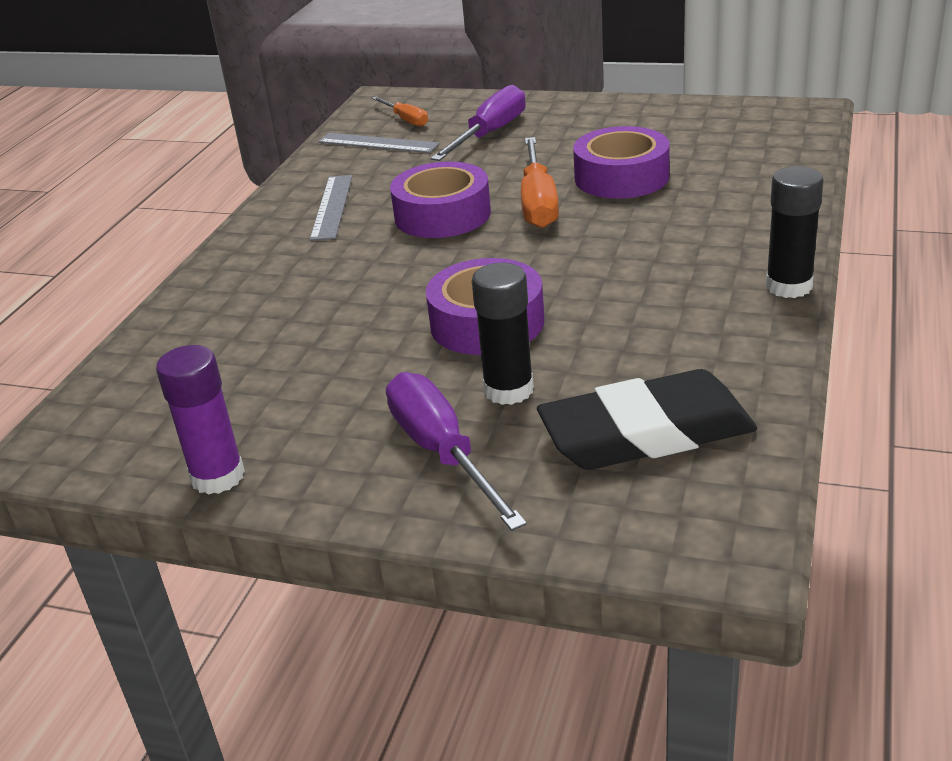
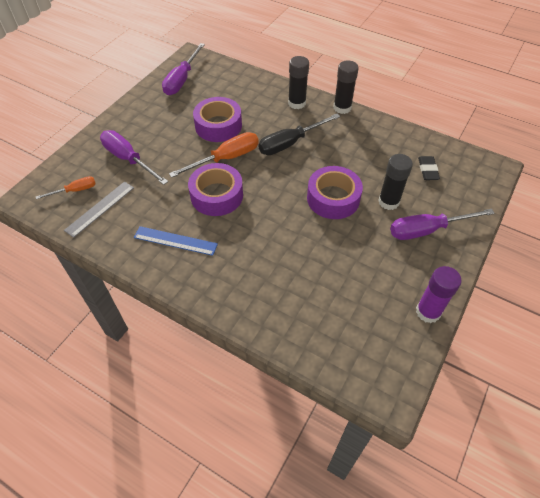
camera: 80 degrees left, 20 degrees up
grey ruler [310,175,352,241] -> blue ruler [134,226,218,256]
orange screwdriver [521,137,559,228] -> orange screwdriver turned 45 degrees counterclockwise [169,132,259,178]
black eraser [537,369,757,470] -> black eraser [418,156,440,180], size x0.46
none -> purple screwdriver [162,43,205,95]
none -> black screwdriver [259,114,340,155]
none -> black glue stick [288,56,309,109]

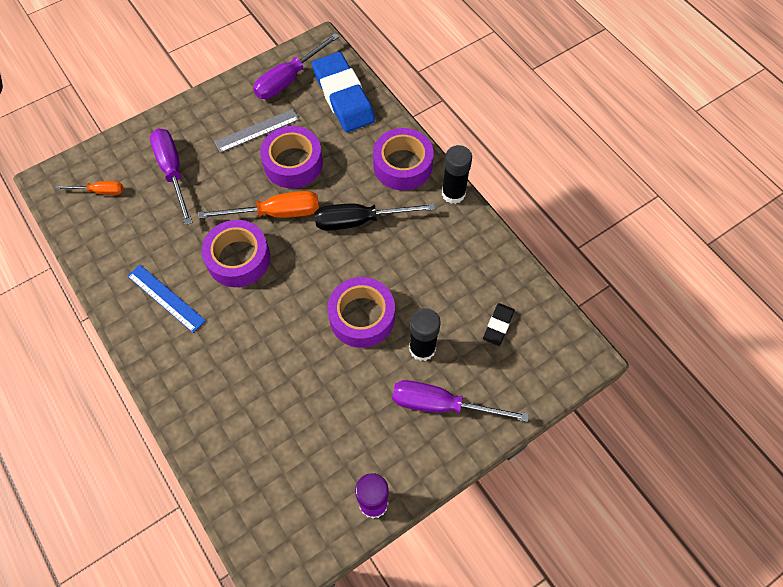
camera: 25 degrees right, 10 degrees up
grey ruler [64,182,134,238] -> grey ruler moved to [214,109,299,153]
black glue stick [288,56,309,109] -> purple tape [373,128,434,190]
none -> blue eraser [312,52,375,132]

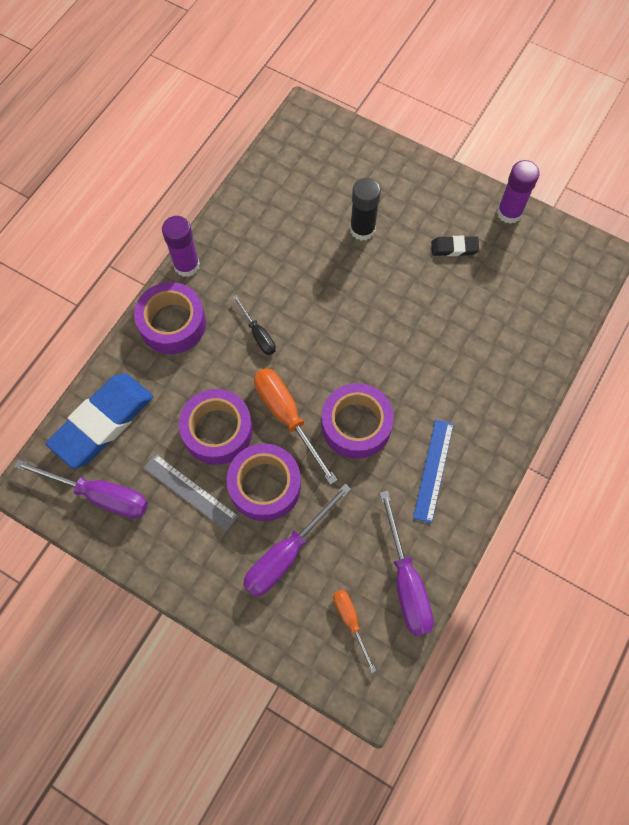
camera: 115 degrees left, 5 degrees up
black screwdriver [315,203,435,231] -> black screwdriver [232,295,276,355], size x0.57
purple tape [328,277,395,348] -> purple tape moved to [227,444,301,521]
purple screwdriver [392,380,529,422] -> purple screwdriver moved to [380,491,434,636]
black glue stick [442,145,472,204] -> purple glue stick [162,216,200,277]
black eraser [483,303,515,346] -> black eraser moved to [431,236,479,256]

